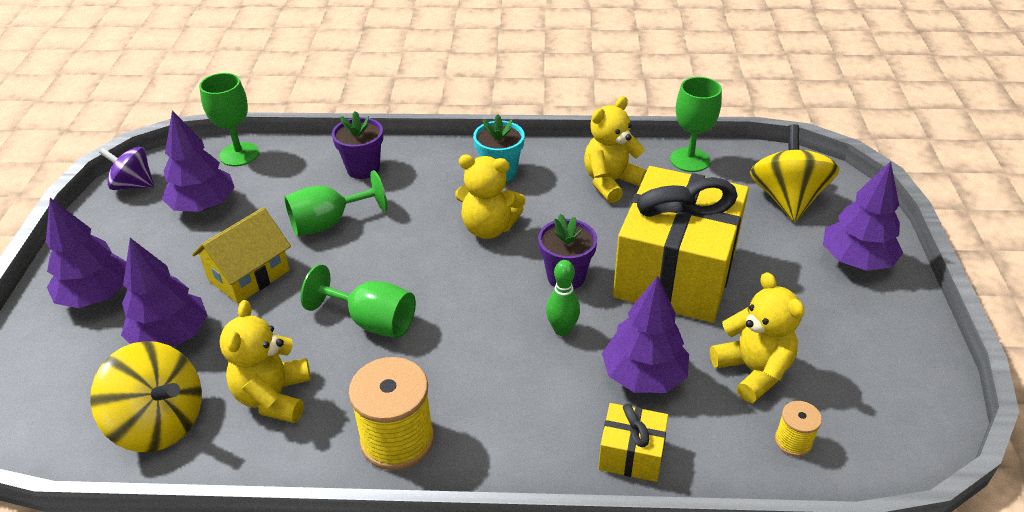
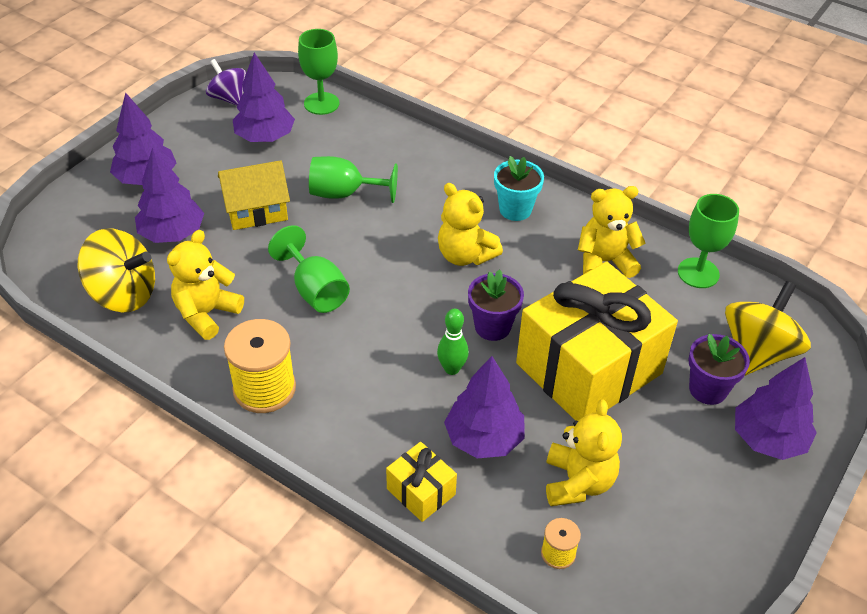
camera: 30 degrees right, 5 degrees up
yellow spinning top [90,341,202,452] -> yellow spinning top turned 45 degrees counterclockwise [78,228,155,312]
purple flower pot [332,111,383,179] -> purple flower pot moved to [688,334,750,405]

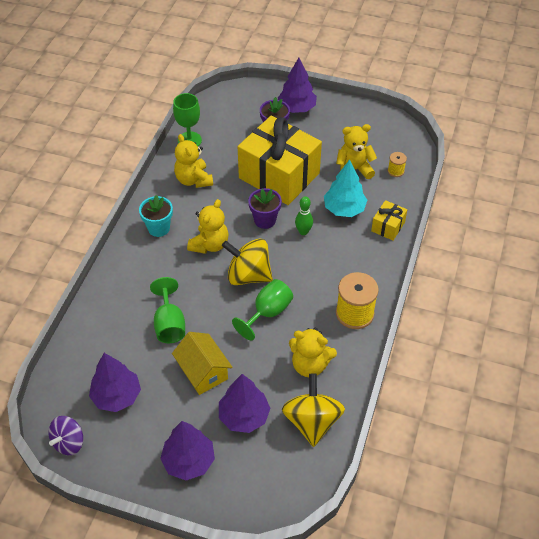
camera: 105 degrees left, 5 degrees up
green goblet [298,29,340,115] -> none
purple tree [444,356,524,458] -> turquoise tree [324,160,367,217]
yellow spinning top [725,281,811,376] -> yellow spinning top moved to [222,238,273,285]

